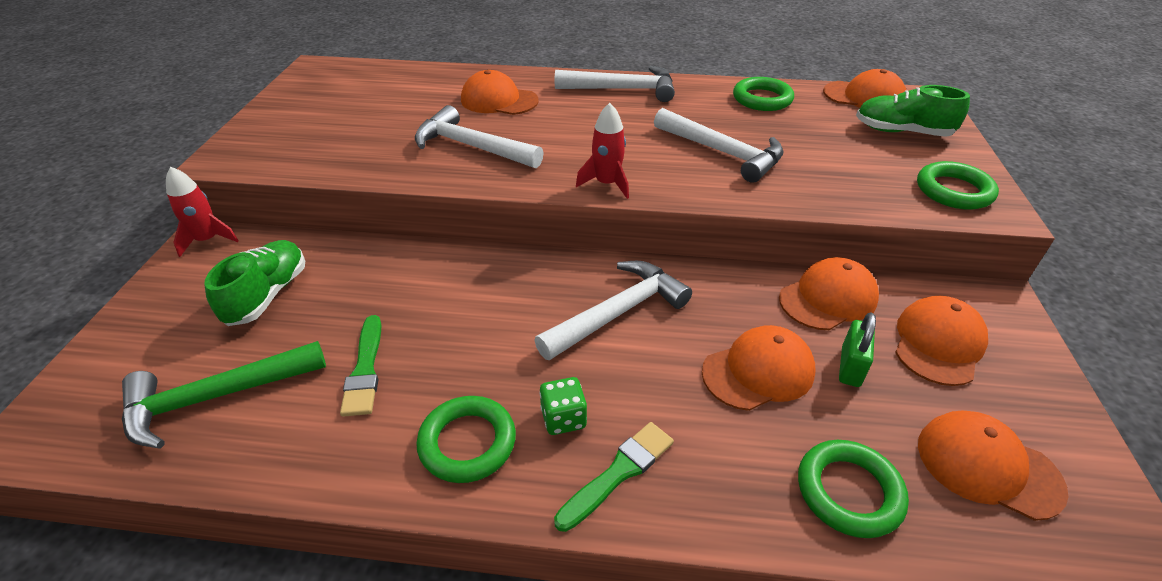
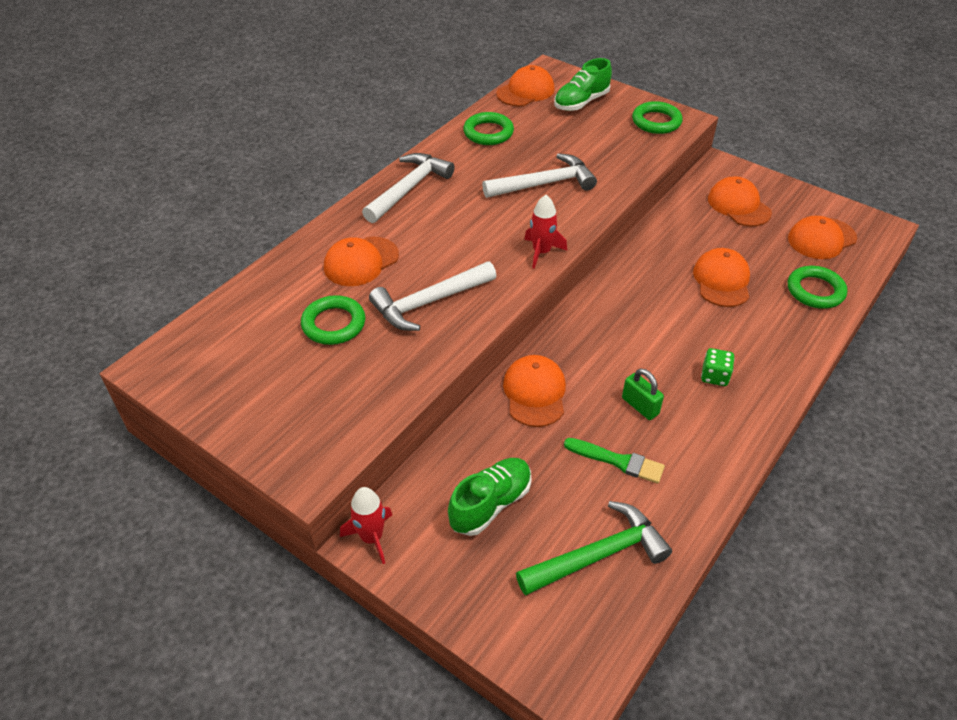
camera: 60 degrees left, 5 degrees up
green hammer [122,341,326,449] -> green hammer turned 120 degrees counterclockwise [516,501,672,595]
green shoe [204,240,305,326] -> green shoe turned 90 degrees clockwise [448,458,531,536]
green ring [416,396,516,483] -> green ring moved to [301,295,365,345]
white hammer [534,261,692,360] -> none
green brush [554,422,674,532] -> none
orange cap [779,257,879,330] -> orange cap moved to [503,355,566,427]
green padlock [839,312,876,387] -> green padlock moved to [622,368,664,420]

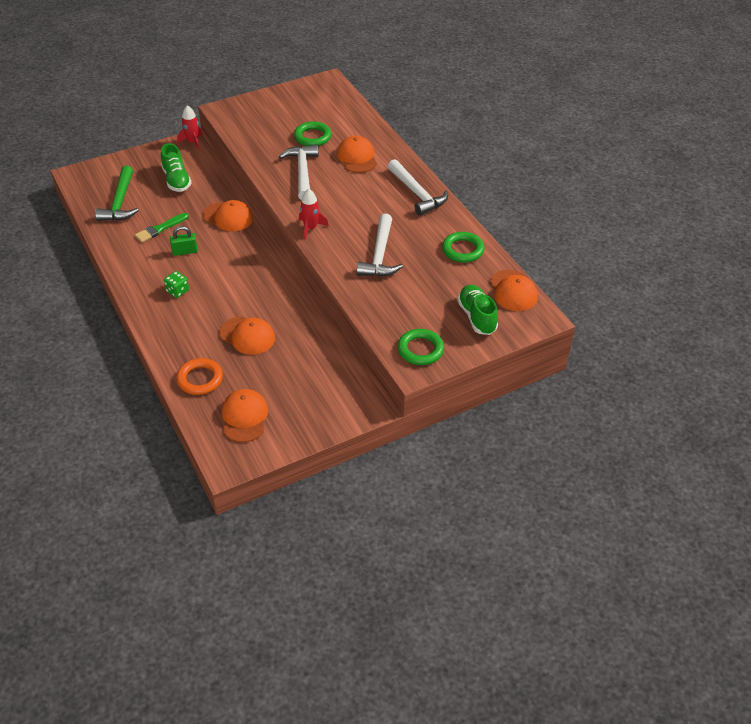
camera: 115 degrees right, 0 degrees up
orange cap [708,176,772,226] -> none
green ring [788,266,847,309] -> orange ring [177,358,223,395]

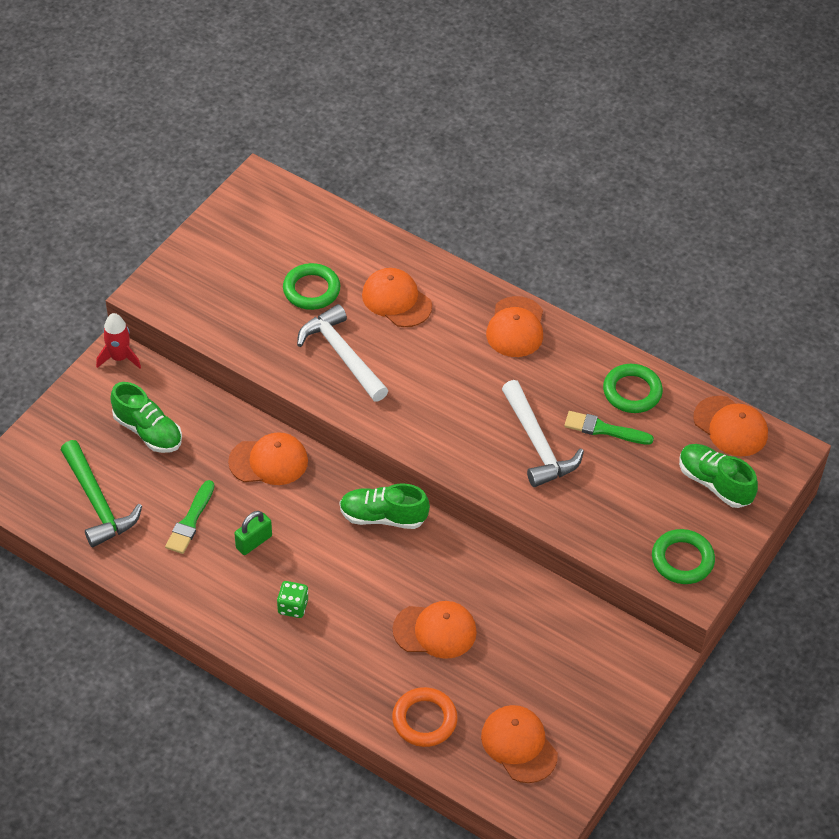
camera: 30 degrees left, 5 degrees up
red rocket [299,189,329,240] -> none
white hammer [387,159,448,216] -> orange cap [486,296,543,357]
none -> green shoe [340,484,430,529]
none -> green brush [564,411,654,445]

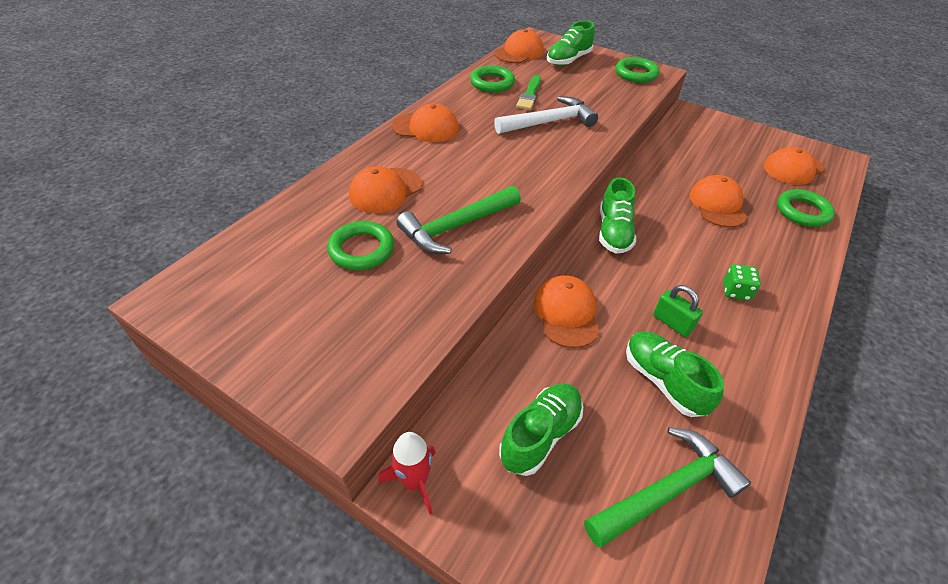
camera: 90 degrees left, 5 degrees down
green brush [165,480,214,554] -> green shoe [626,331,724,417]
white hammer [297,304,388,402] -> green hammer [396,186,521,254]
orange ring [392,687,458,747] -> green ring [777,189,835,227]

